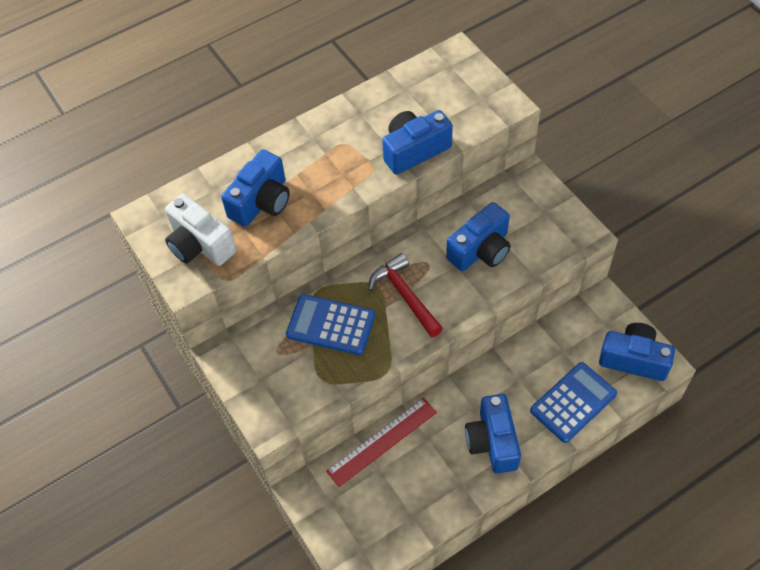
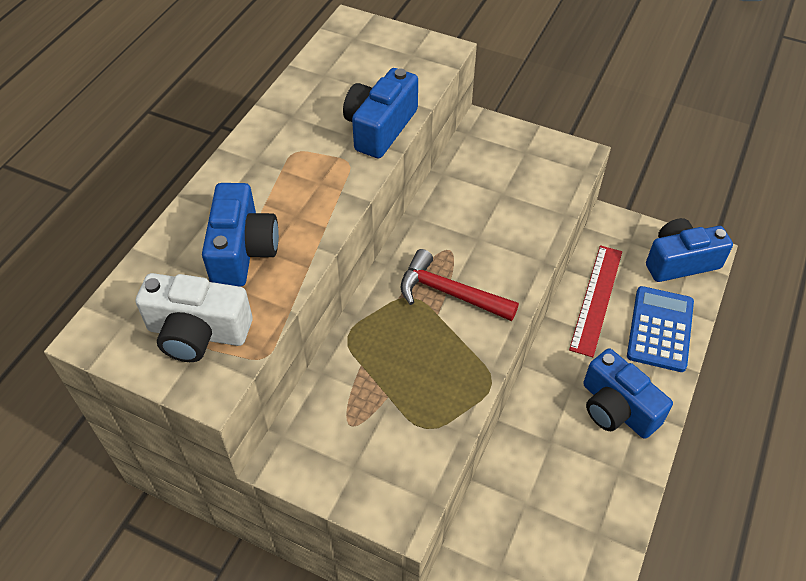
camera: 35 degrees left, 5 degrees down
blue calculator [286,294,375,355] -> none
red ruler [326,398,437,487] -> red ruler moved to [569,245,622,357]
blue camera [446,202,511,271] -> none

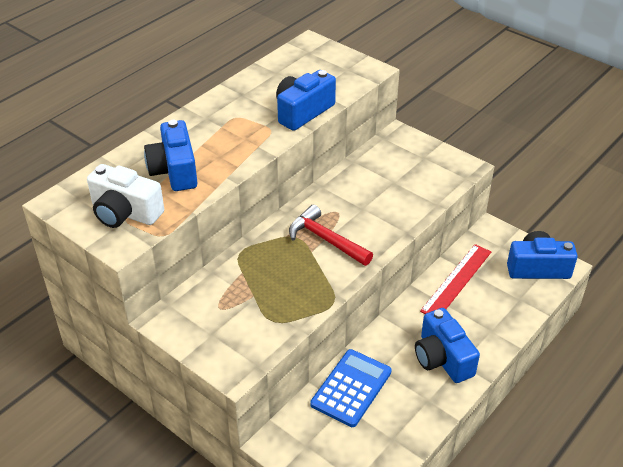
camera: 15 degrees right, 10 degrees down
blue camera [202,183,279,287] -> blue camera turned 150 degrees clockwise [144,120,197,191]
blue calculator [627,286,694,372] -> blue calculator moved to [310,349,392,427]

